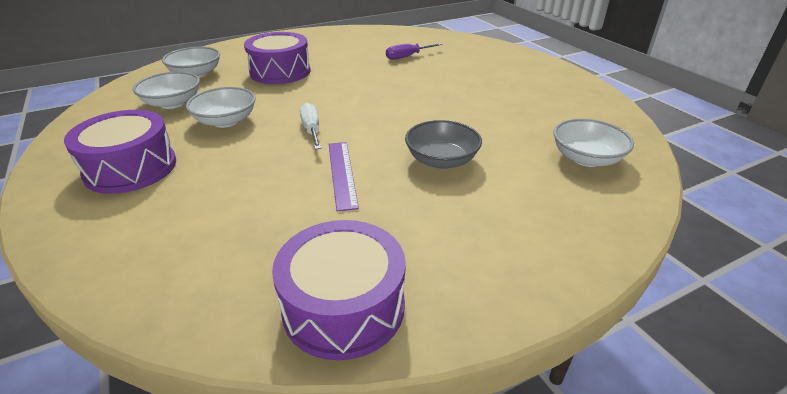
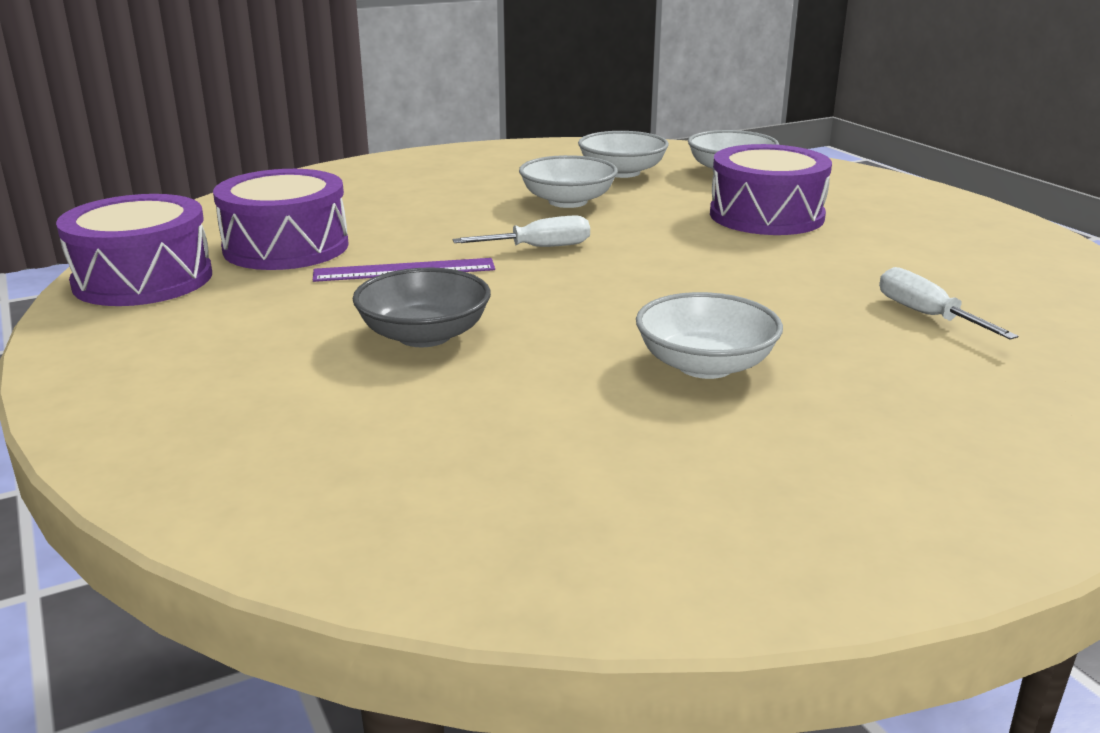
camera: 90 degrees right, 10 degrees down
purple drum [64,110,176,194] -> purple drum moved to [213,169,349,270]
purple screwdriver [386,43,442,60] -> white screwdriver [879,267,1018,340]
white bowl [553,119,634,167] -> white bowl moved to [636,292,783,379]

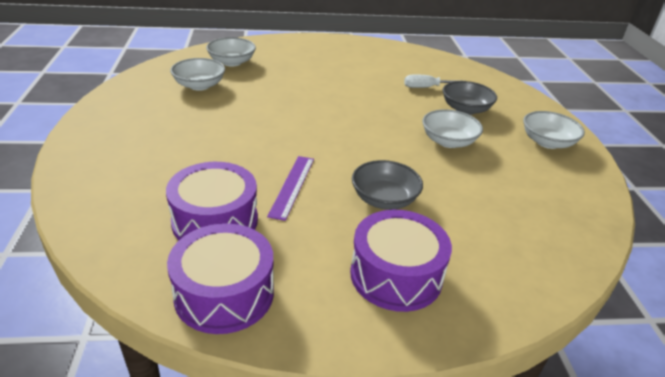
camera: 70 degrees left, 10 degrees up
white screwdriver [452,215,590,247] -> none
white bowl [519,155,618,208] -> white bowl moved to [523,111,585,149]
purple drum [710,144,832,235] -> purple drum moved to [350,210,452,312]
none -> grey bowl [442,81,497,115]

